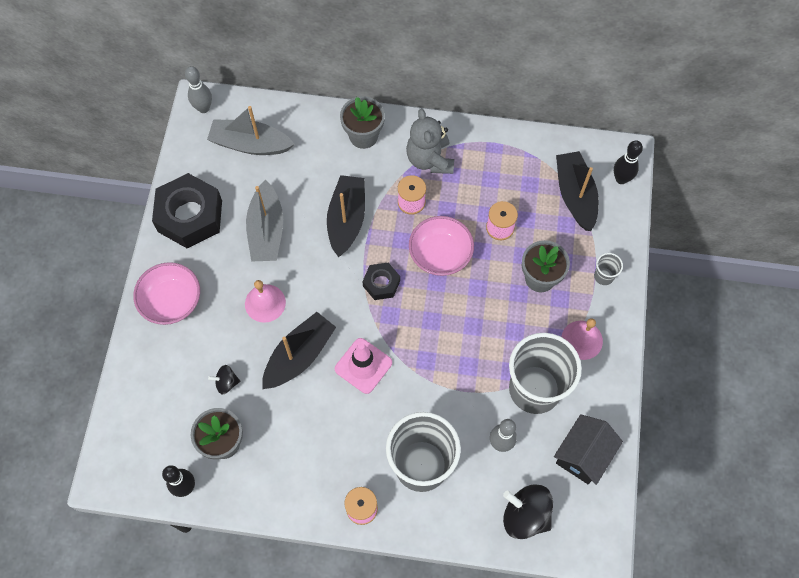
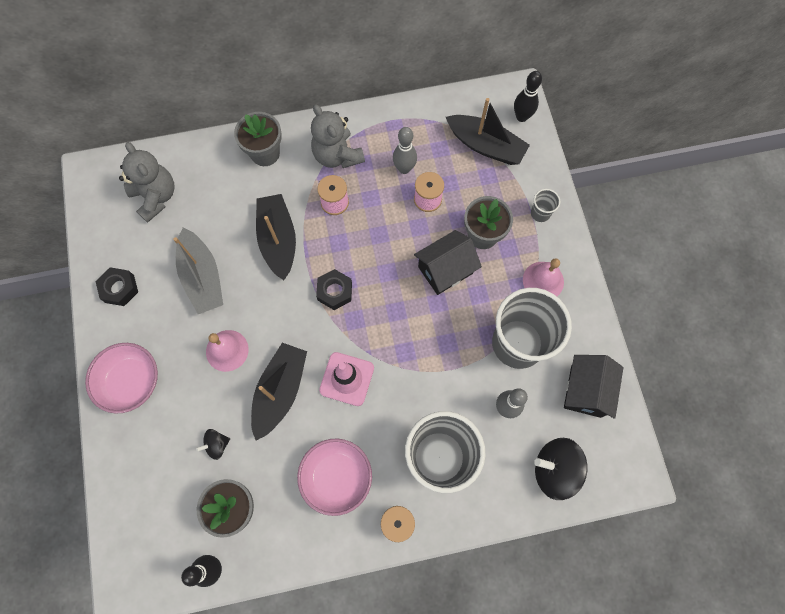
camera: 20 degrees left, 5 degrees up
black nut [152,173,222,248] -> black nut [96,267,138,306], size x0.52
grey bowling pin [185,66,212,113] -> grey bowling pin moved to [393,127,417,174]
grey boat [207,106,295,155] -> grey teddy bear [119,142,174,223]
pink bowl [409,216,474,276] -> pink bowl moved to [297,439,372,516]
black boat [556,151,599,231] -> black boat turned 150 degrees clockwise [446,98,530,165]
none -> black house [414,230,482,295]

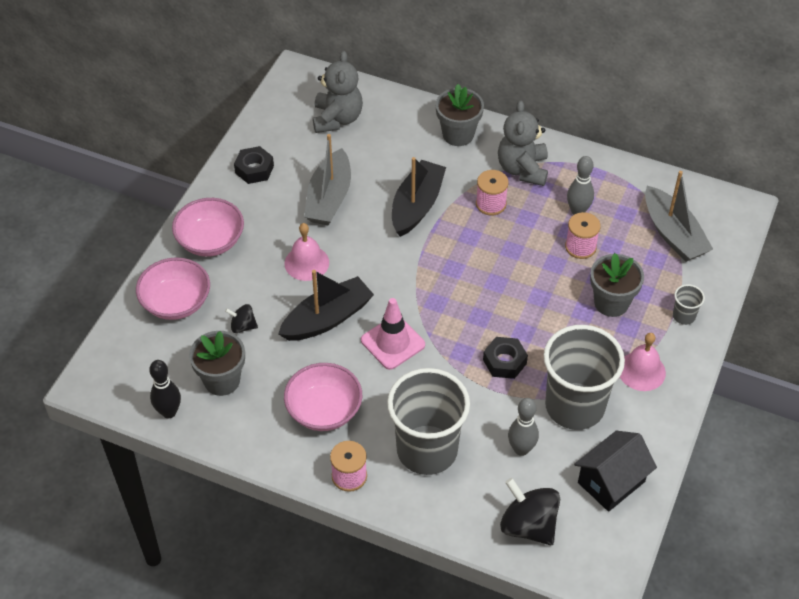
camera: 35 degrees right, 20 degrees down
black nut [316,269,352,310] -> black nut moved to [483,337,528,379]
black house [414,230,482,295] -> none
black boat [446,98,530,165] -> grey boat [645,171,713,262]
black bowling pin [514,71,542,122] -> none
none -> pink bowl [136,257,210,320]

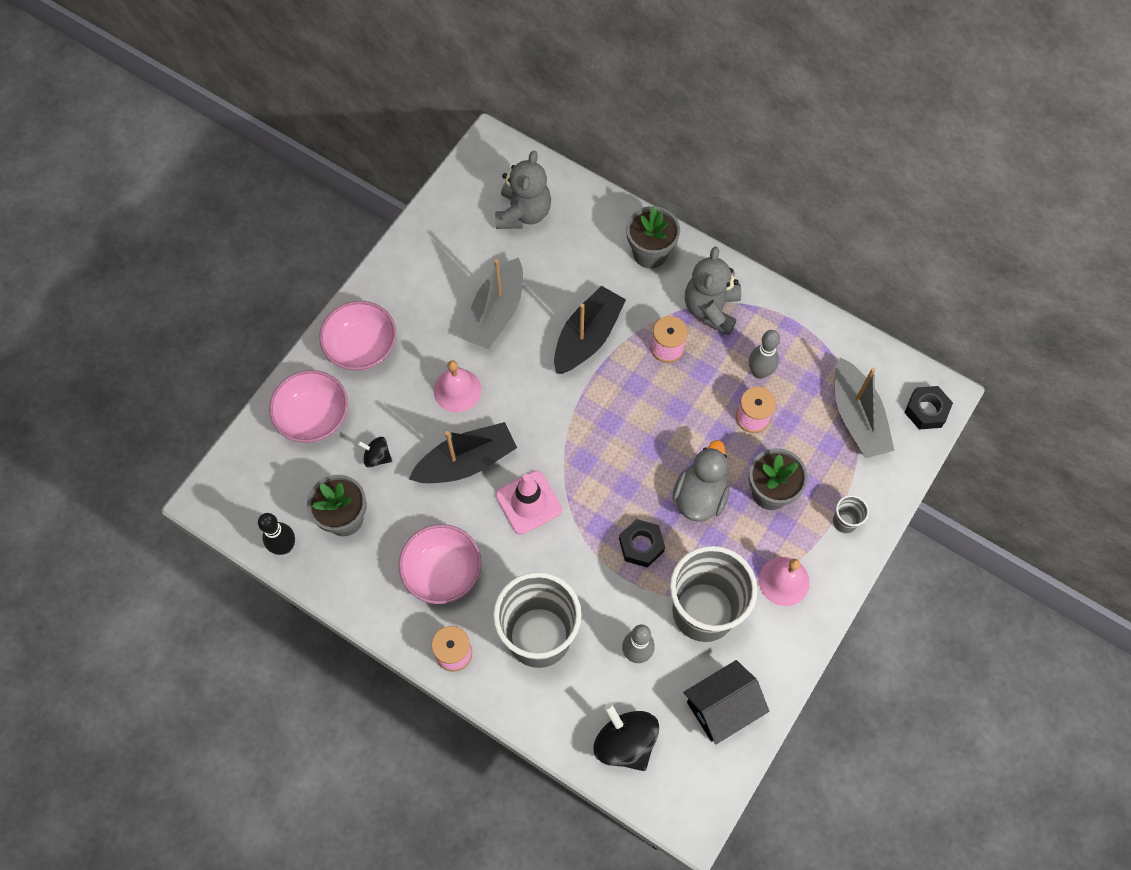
camera: 10 degrees right, 15 degrees up
black nut [234,146,274,184] -> black nut moved to [904,386,953,430]
none -> grey duck [673,440,730,522]

